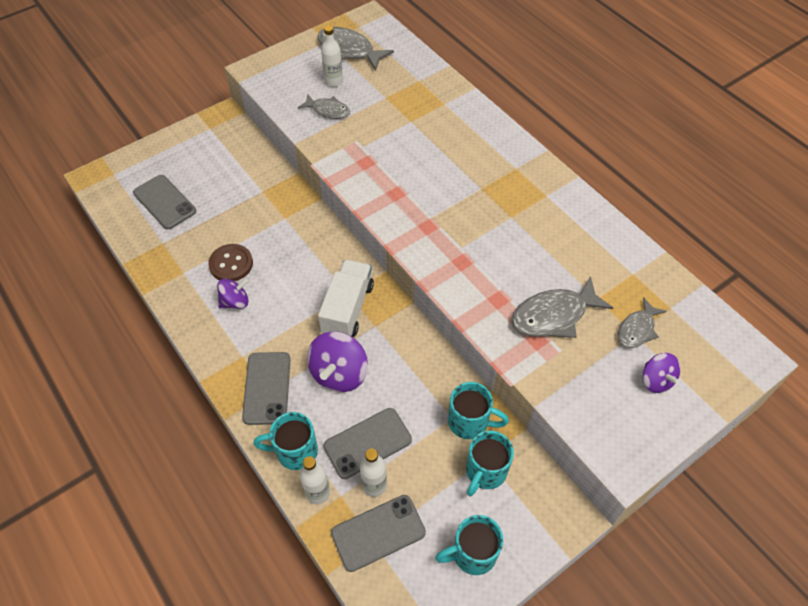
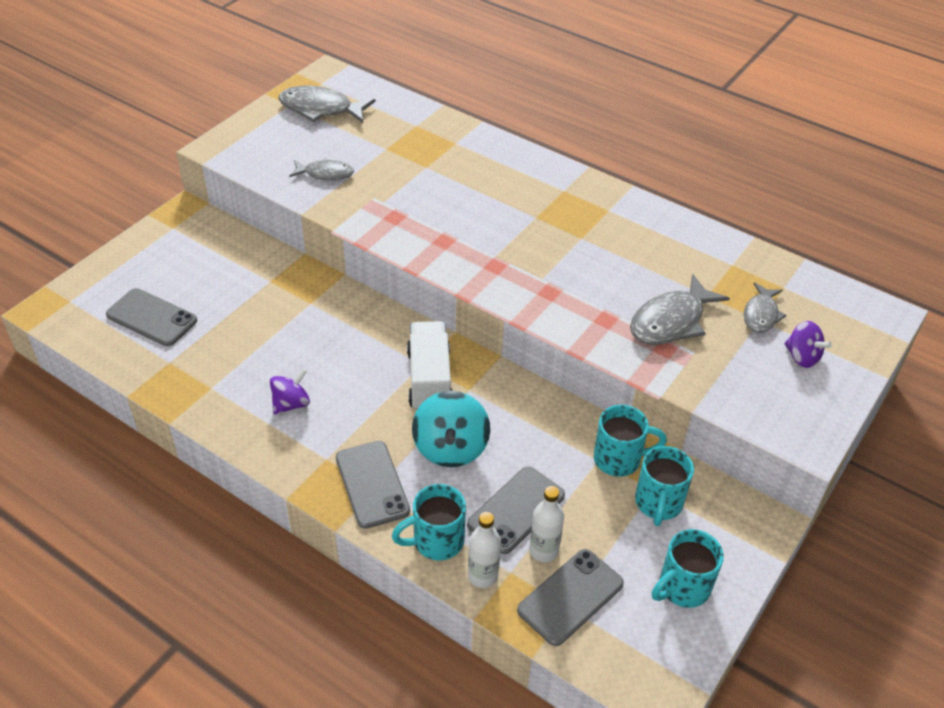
camera: 20 degrees left, 10 degrees down
brown button [208,244,253,281] -> none
purple spinning top [307,332,368,392] -> turquoise spinning top [412,391,490,467]
white bottle [321,25,343,87] -> none

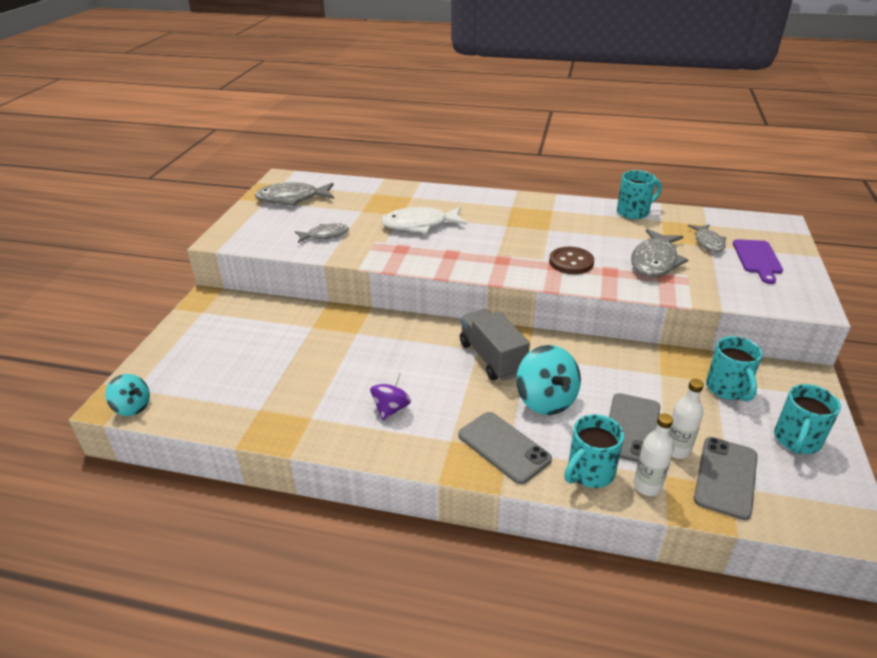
camera: 20 degrees left, 10 degrees down
grey phone [106,288,197,346] -> none
white truck [407,321,452,408] -> grey truck [460,309,530,381]
turquoise mug [594,405,667,477] -> turquoise mug moved to [617,170,662,219]
purple spinning top [784,321,832,368] -> purple cutting board [733,239,783,284]
none -> turquoise spinning top [105,374,150,416]
none -> white fish [381,207,467,234]
none -> brown button [549,247,594,274]

